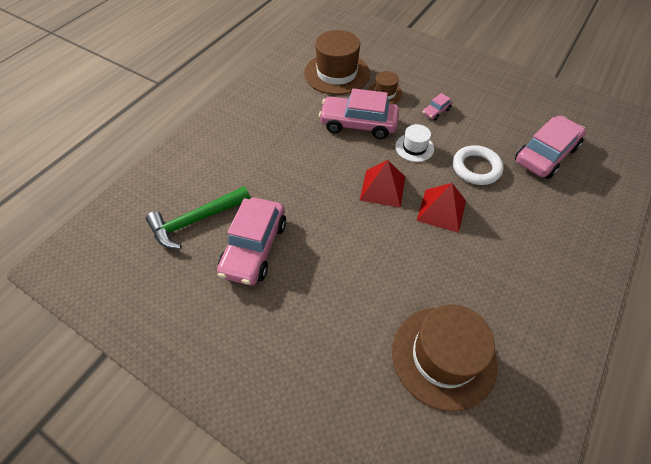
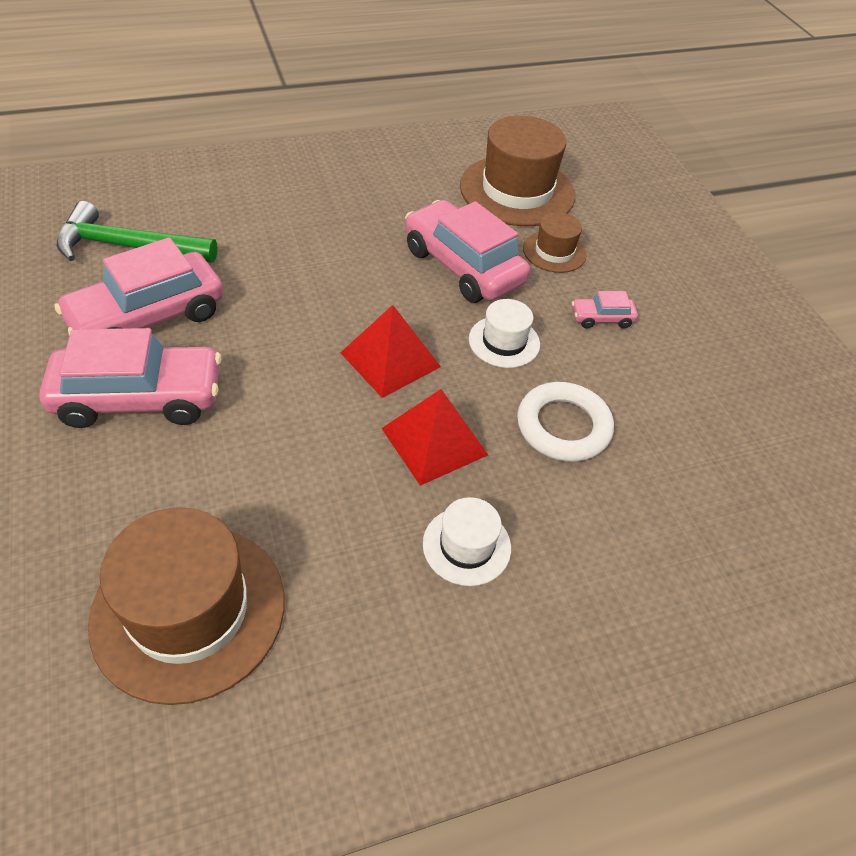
camera: 35 degrees right, 5 degrees down
pink car [515,115,586,179] -> pink car moved to [39,328,222,428]
none -> white hat [423,497,511,586]

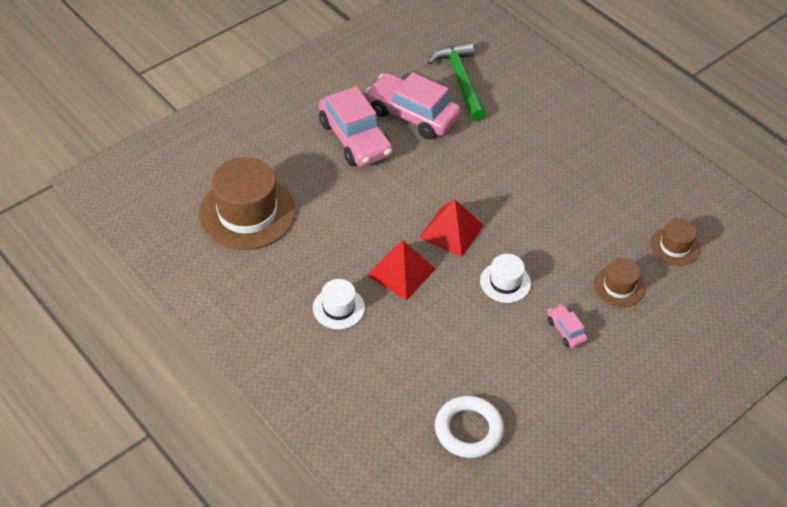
camera: 70 degrees right, 0 degrees up
pink car [405,200,530,303] -> none
brown hat [460,116,575,226] -> brown hat [650,218,700,266], size x0.51
white ring [517,382,614,462] -> white ring moved to [435,396,504,458]

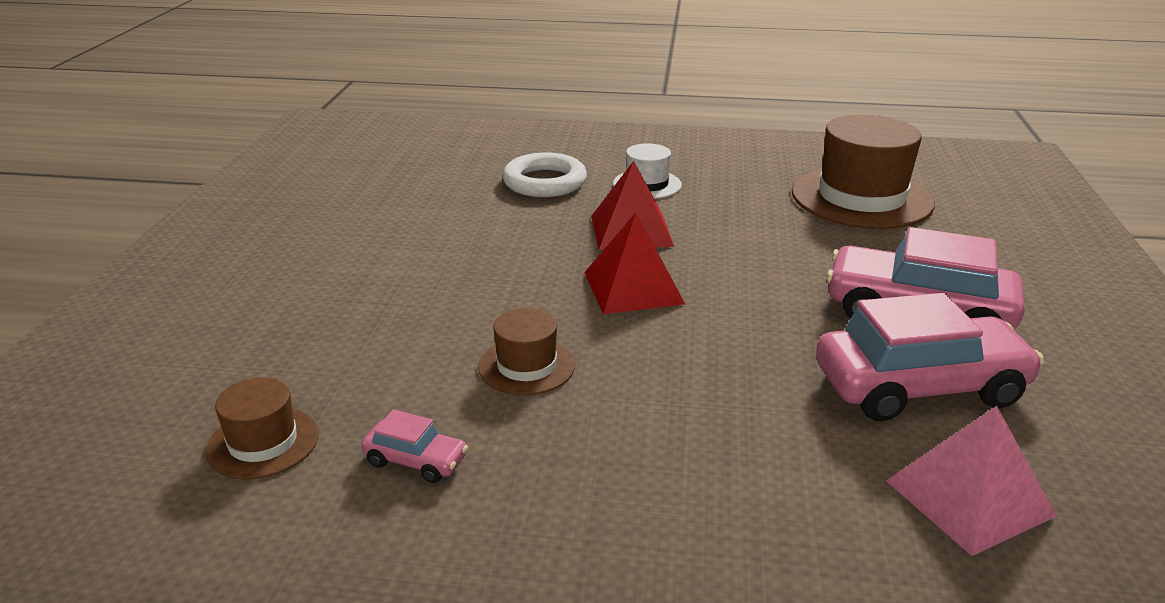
camera: 140 degrees right, 20 degrees down
green hammer [427,42,486,121] -> pink pyramid [886,406,1057,556]
white ring [435,396,504,458] -> white ring moved to [502,152,587,197]
white hat [480,254,531,303] -> none
pink car [548,304,588,348] -> pink car moved to [361,409,468,483]
brown hat [594,258,645,307] -> brown hat moved to [478,308,575,395]

